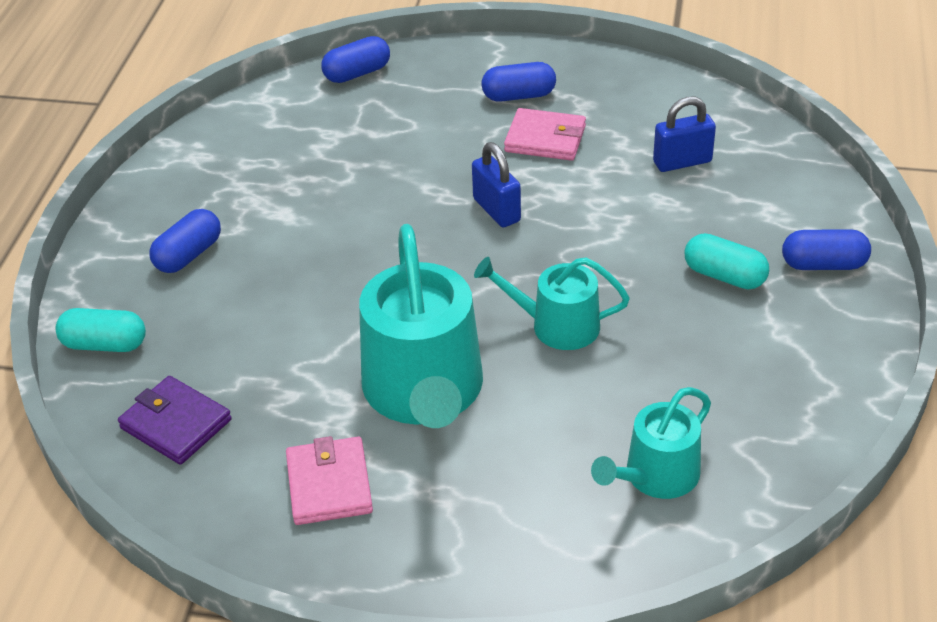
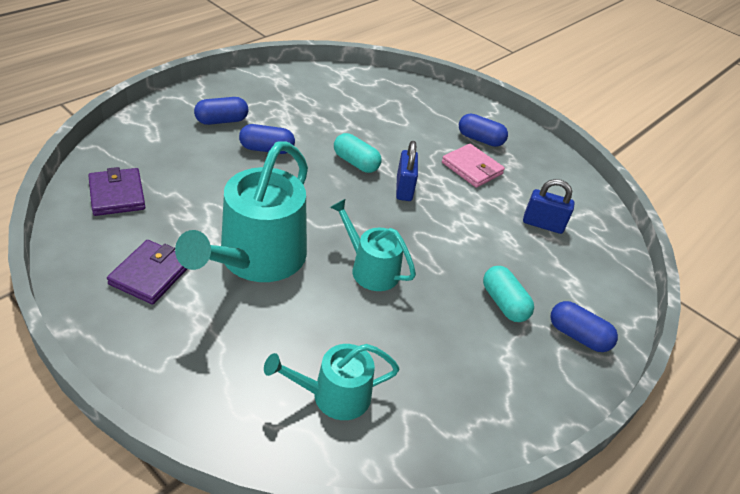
camera: 25 degrees right, 0 degrees up
turquoise capsule [55,308,146,352] -> turquoise capsule moved to [334,133,382,173]
pink wallet [286,436,373,525] -> purple wallet [107,240,187,305]
blue capsule [321,36,390,83] -> blue capsule moved to [239,124,295,154]

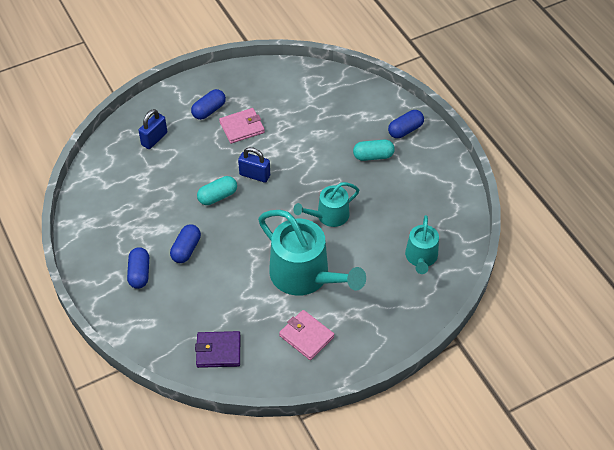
camera: 65 degrees left, 10 degrees up
purple wallet [107,240,187,305] -> pink wallet [279,310,334,360]
blue padlock [523,179,575,234] -> blue padlock moved to [138,109,167,149]

